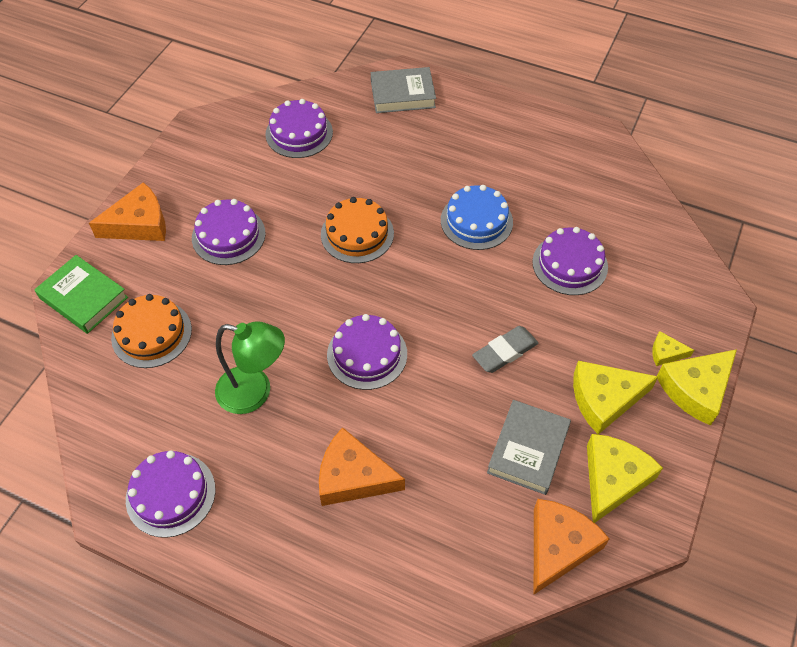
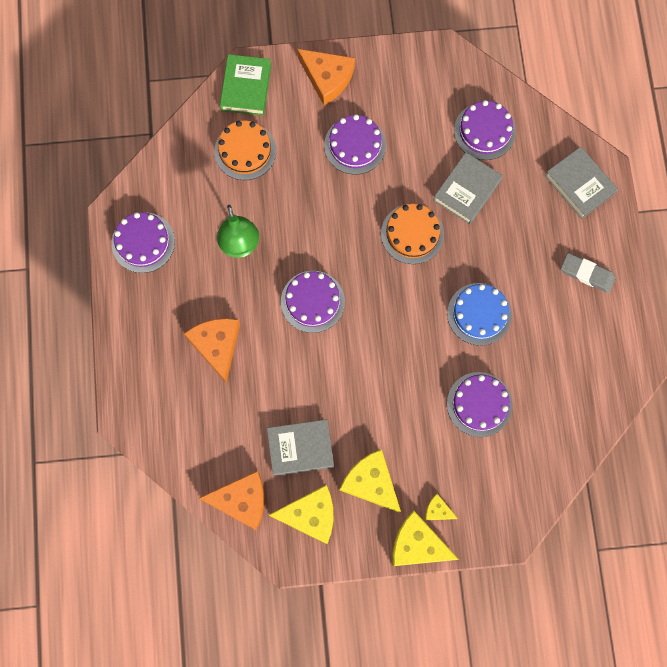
camera: 60 degrees right, 20 degrees up
grey eraser [472,326,539,373] -> grey eraser moved to [561,253,616,293]
yellow cheese [652,331,694,366] -> yellow cheese turned 45 degrees counterclockwise [425,494,458,520]
none -> grey book [433,152,503,225]

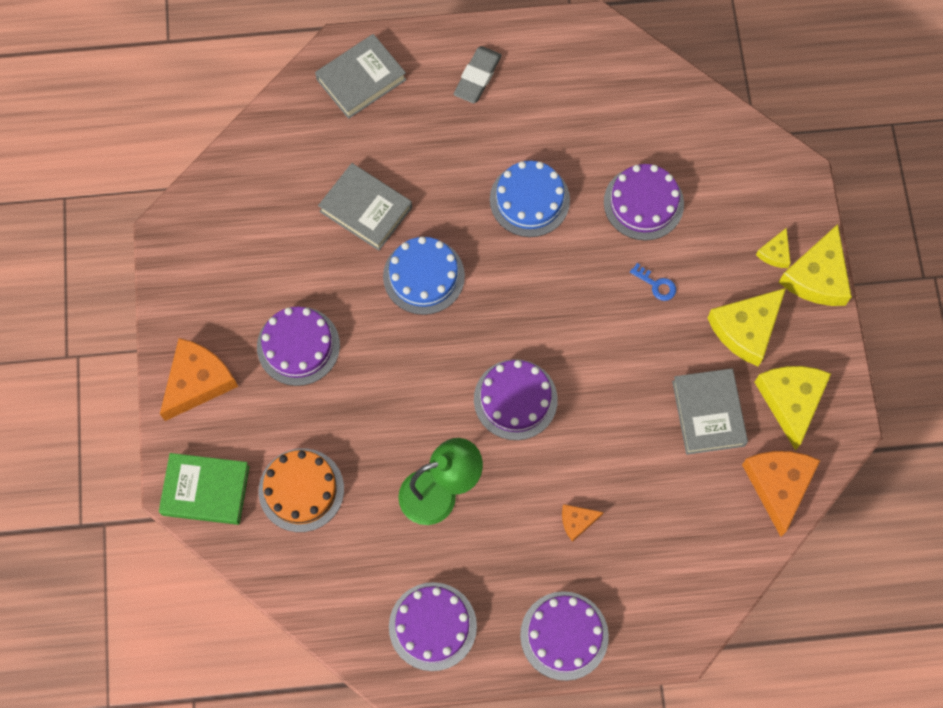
camera: 90 degrees left, 5 degrees down
orange cheese [184,318,240,383] -> orange cheese [562,504,604,542], size x0.50
orange cake [381,204,444,264] -> blue cake [383,237,465,315]
purple cake [454,100,516,160] -> purple cake moved to [520,591,609,681]
none -> blue key [630,263,676,301]

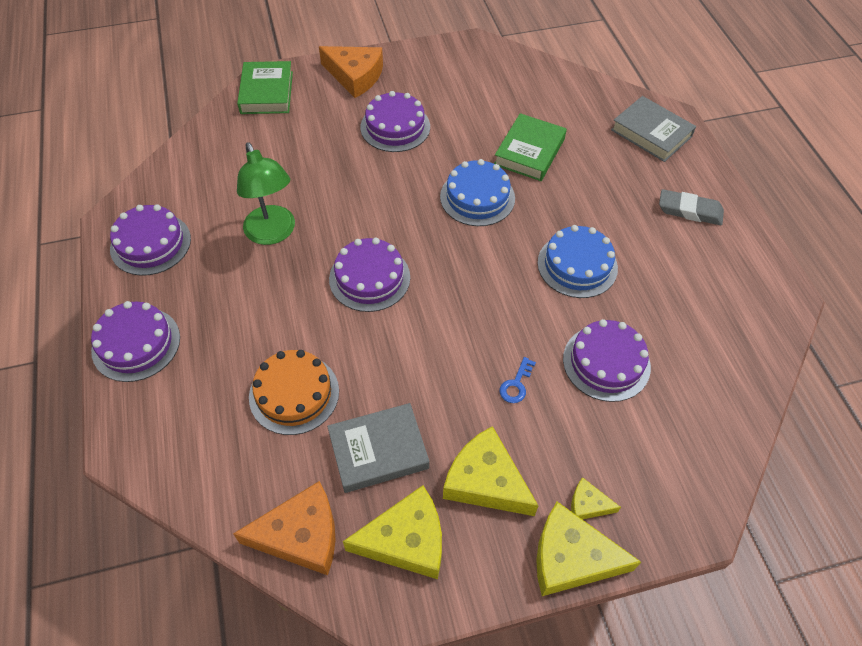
camera: 80 degrees right, 15 degrees down
orange cake [259,448,344,532] -> orange cake moved to [249,350,339,435]
grey book [318,163,412,251] -> green book [494,113,567,181]
orange cheese [562,504,604,542] -> none

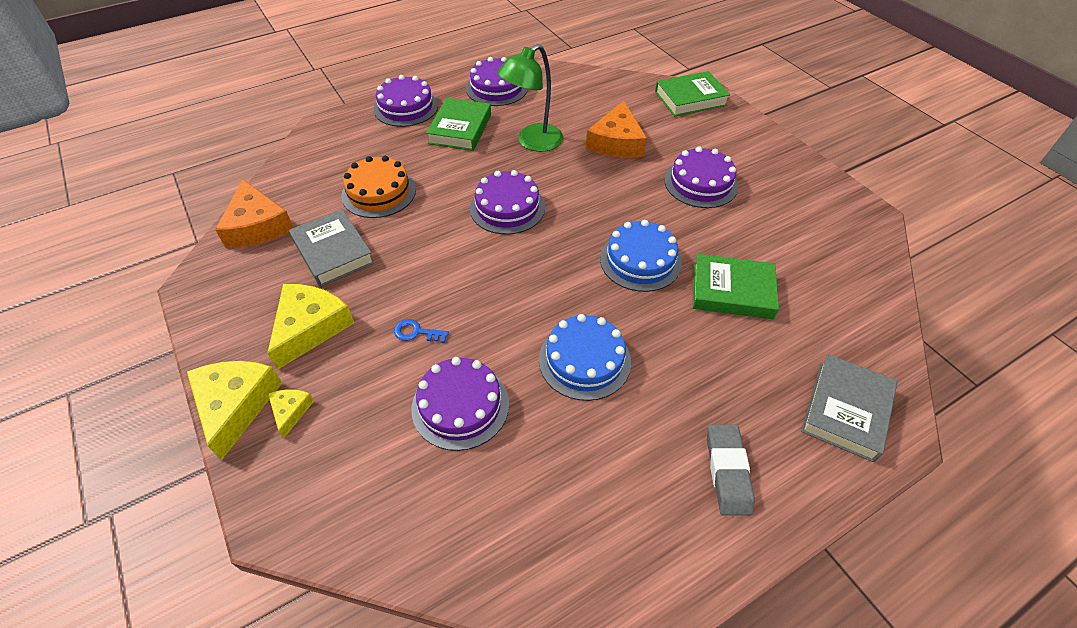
camera: 75 degrees right, 5 degrees down
orange cheese [319,46,383,98] -> orange cheese moved to [586,101,647,158]
yellow cheese [343,485,442,579] -> none
none -> green book [426,98,491,151]

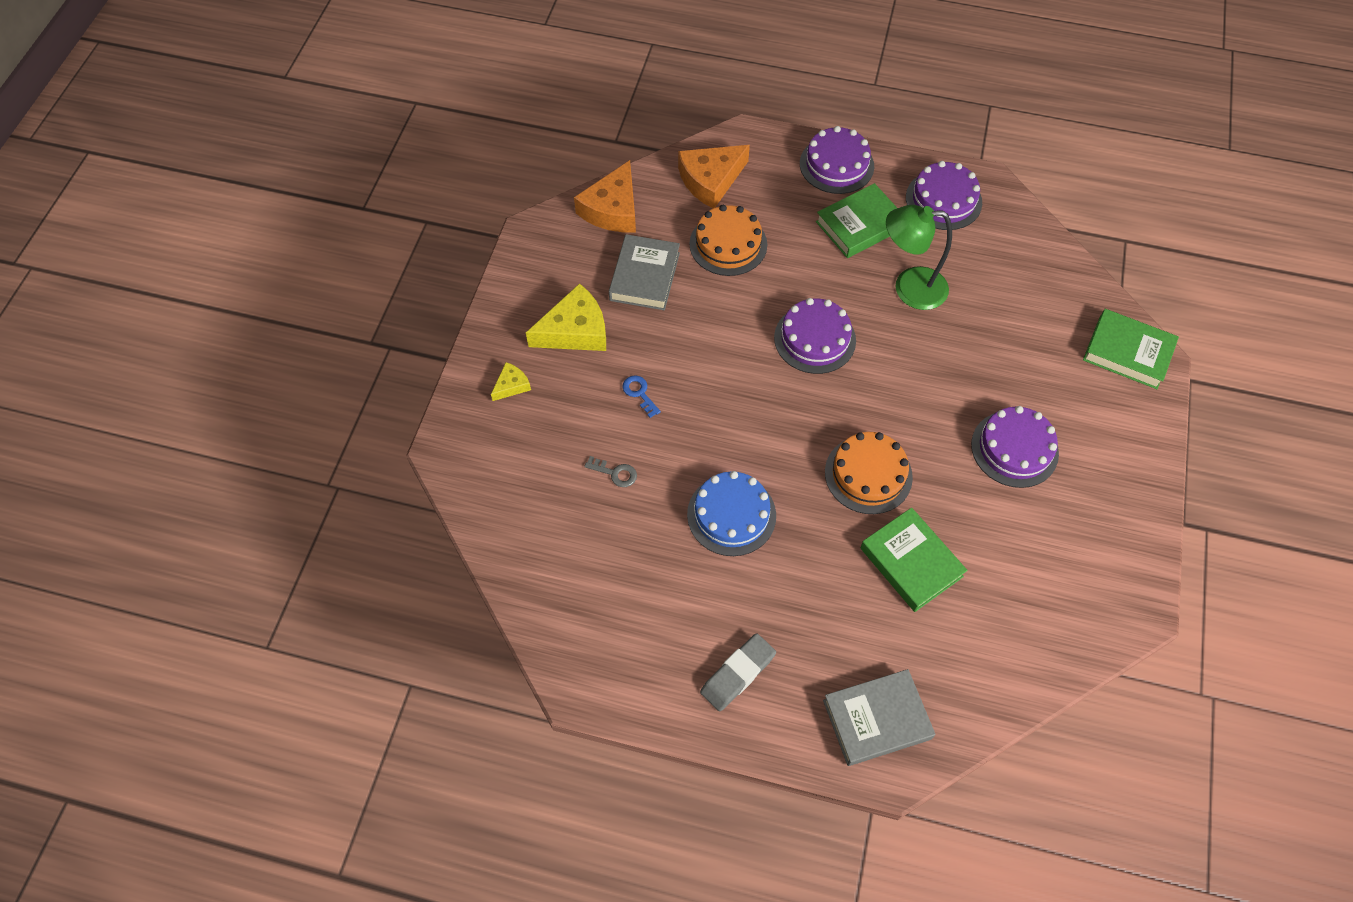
camera: 45 degrees right, 10 degrees up
yellow cheese [187,361,282,461] -> none
purple cake [412,357,509,451] -> grey key [584,456,637,487]
orange cheese [586,101,647,158] -> orange cheese moved to [678,145,750,208]
blue cake [600,220,682,292] -> orange cake [825,432,913,514]

